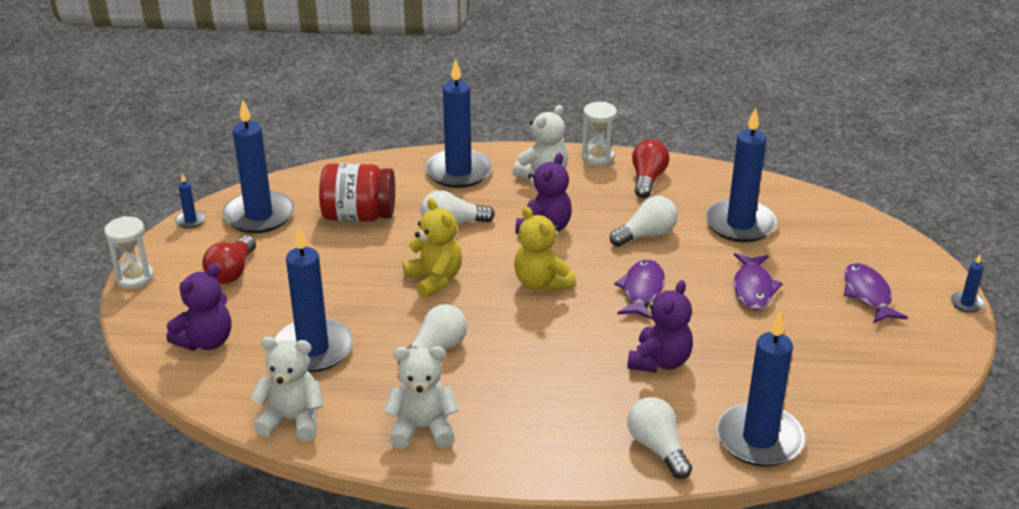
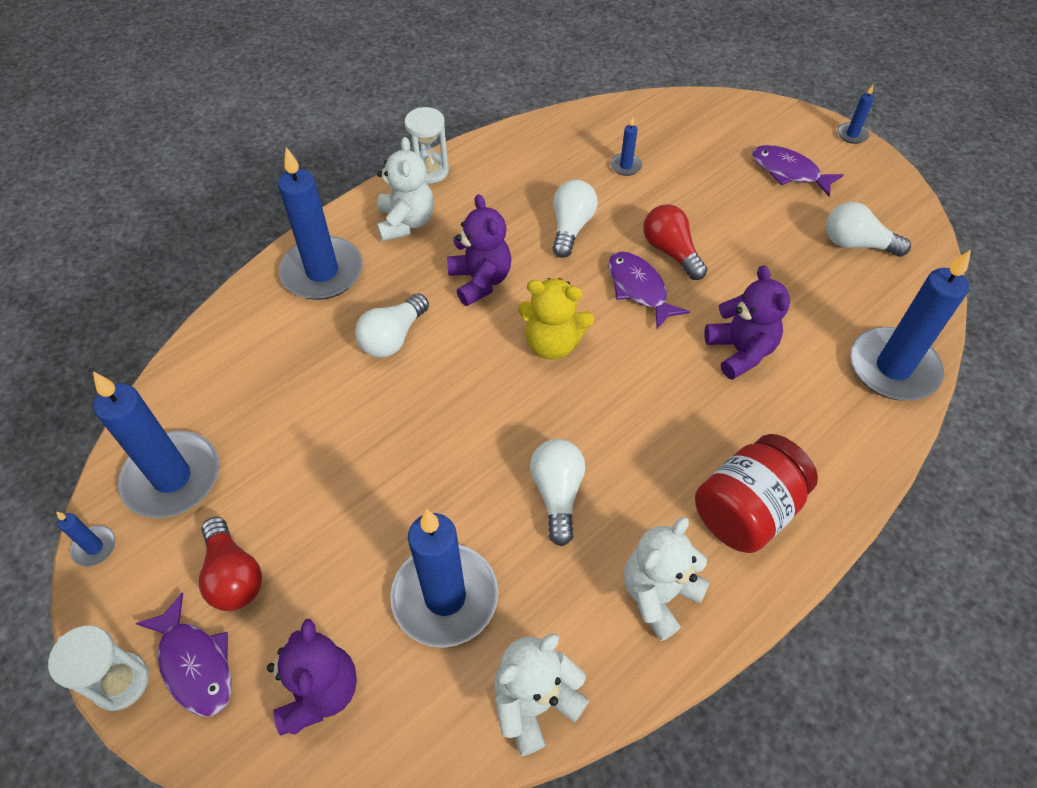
camera: 45 degrees left, 20 degrees up
red jar [319,163,395,222] -> red jar moved to [695,434,818,553]
yellow teddy bear [403,198,462,298] -> none
white light bulb [627,397,692,479] -> white light bulb moved to [826,202,911,257]
red light bulb [632,139,669,198] -> red light bulb moved to [643,204,708,280]
blue candle [705,107,777,242] -> blue candle [610,117,642,176], size x0.43
purple fish [733,253,783,310] -> purple fish moved to [135,592,231,717]

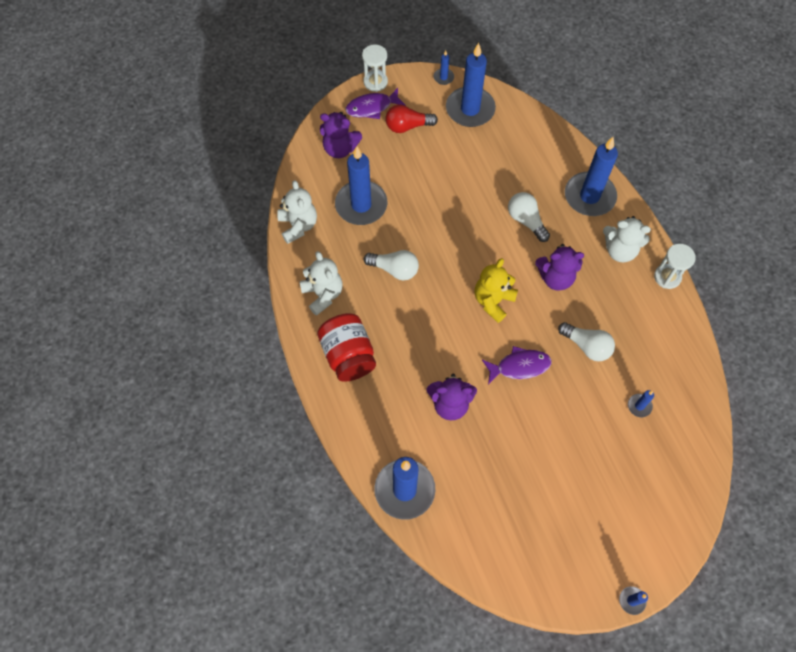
camera: 110 degrees right, 10 degrees up
red light bulb [643,204,708,280] -> none
purple fish [752,145,844,197] -> none
white light bulb [826,202,911,257] -> none

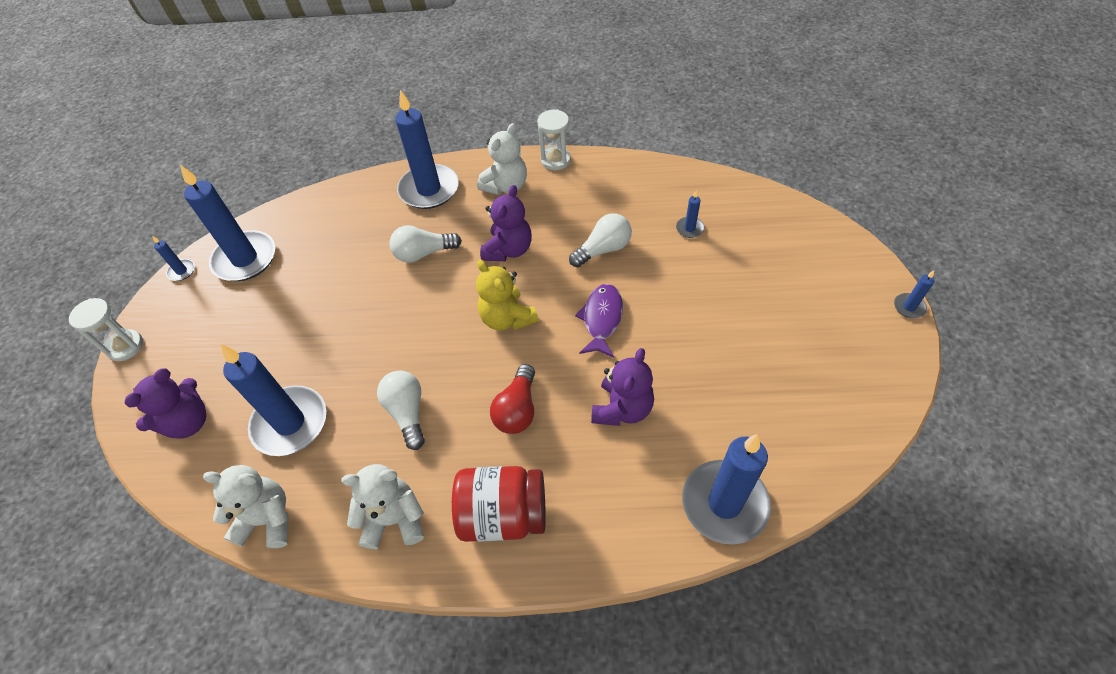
camera: 65 degrees left, 10 degrees down
purple fish [345,88,406,119] -> none
white light bulb [364,250,419,280] -> white light bulb turned 60 degrees counterclockwise [377,371,425,450]
red light bulb [385,104,438,133] -> red light bulb moved to [490,364,535,434]

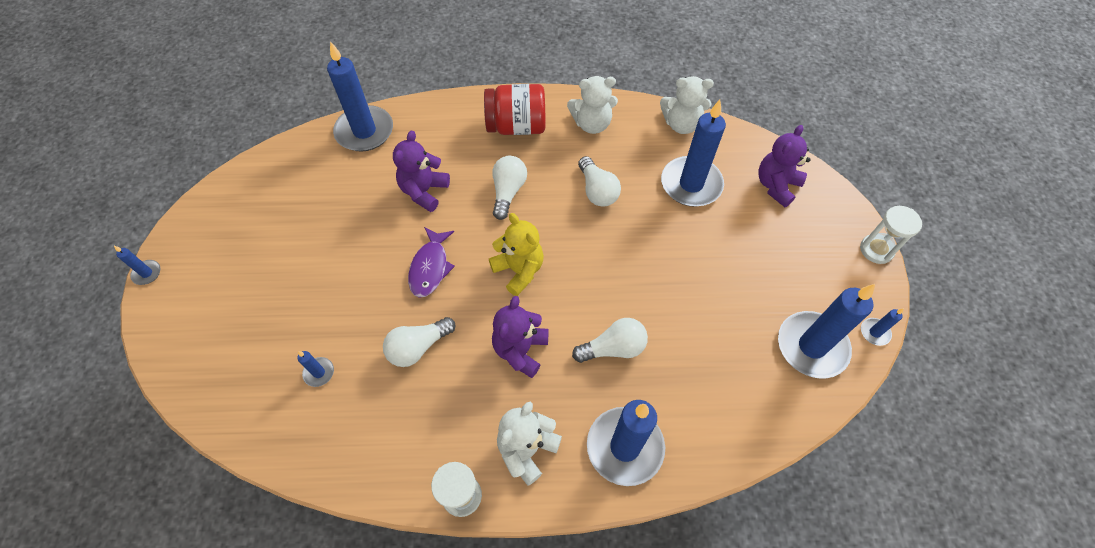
camera: 175 degrees right, 5 degrees up
red light bulb [490,364,535,434] -> white light bulb [492,156,527,220]

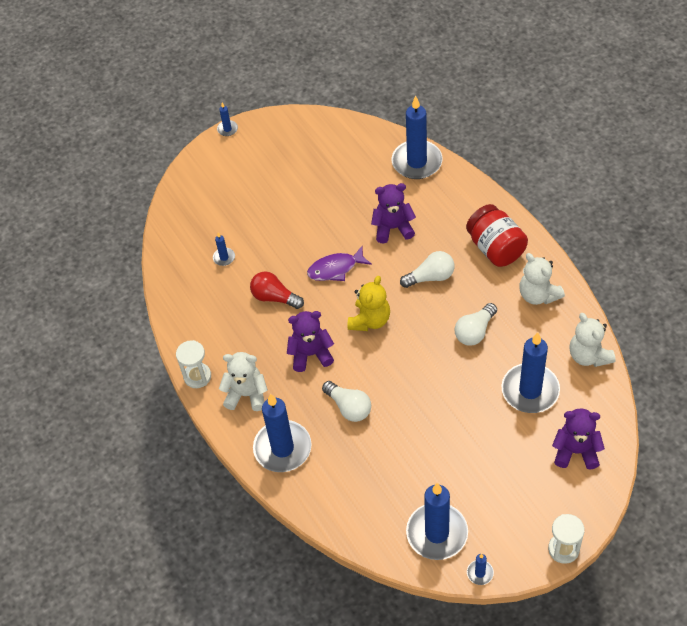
camera: 65 degrees right, 5 degrees down
white light bulb [383,317,456,367] -> red light bulb [250,271,304,309]

